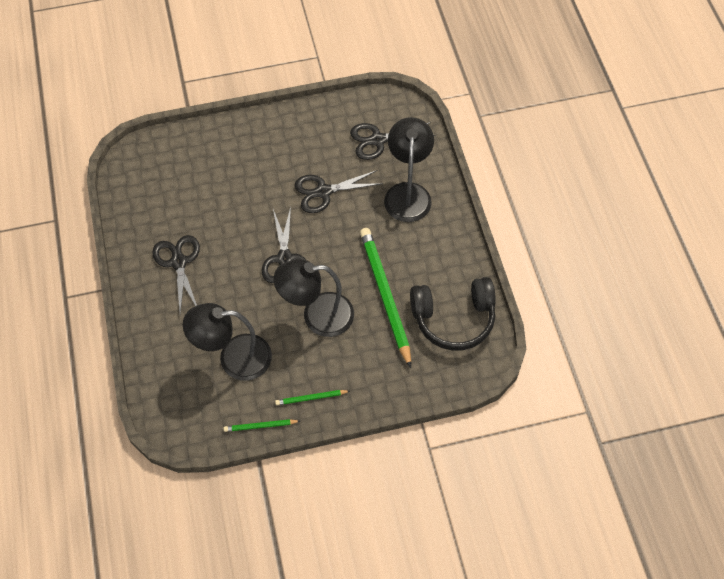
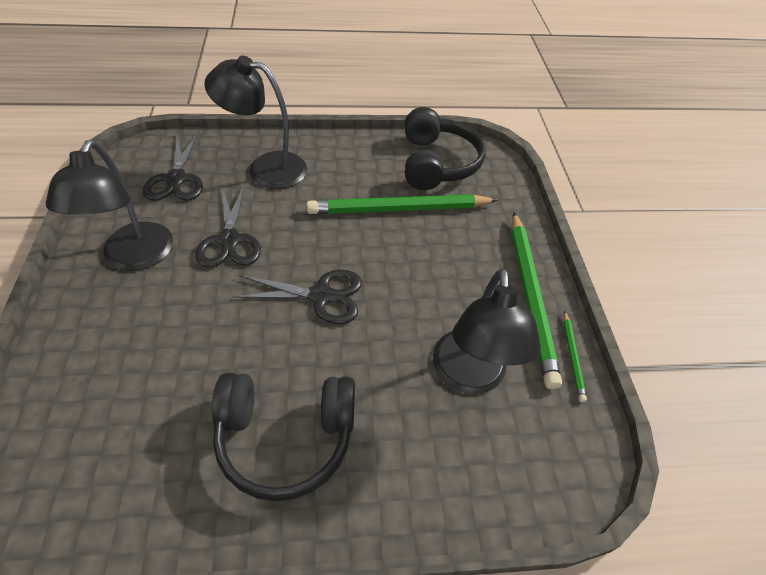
camera: 85 degrees left, 10 degrees down
black scissors [152,235,200,313] -> black headphones [212,373,355,502]
black lamp [274,259,354,337] -> black lamp moved to [46,140,173,271]
green pencil [275,390,350,405] -> green pencil [511,212,562,389], size x2.24

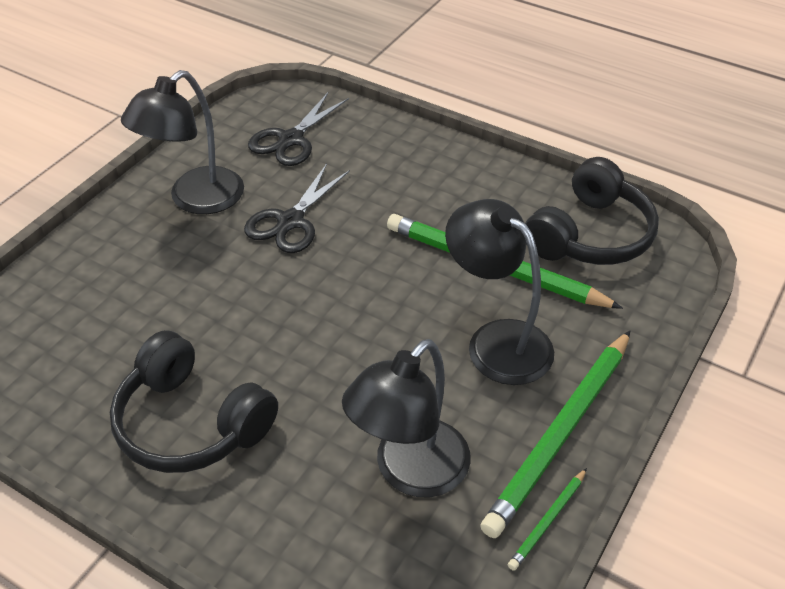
camera: 40 degrees right, 5 degrees down
black lamp [204,56,307,189] -> black lamp moved to [445,199,554,385]
black scissors [233,270,362,324] -> none

